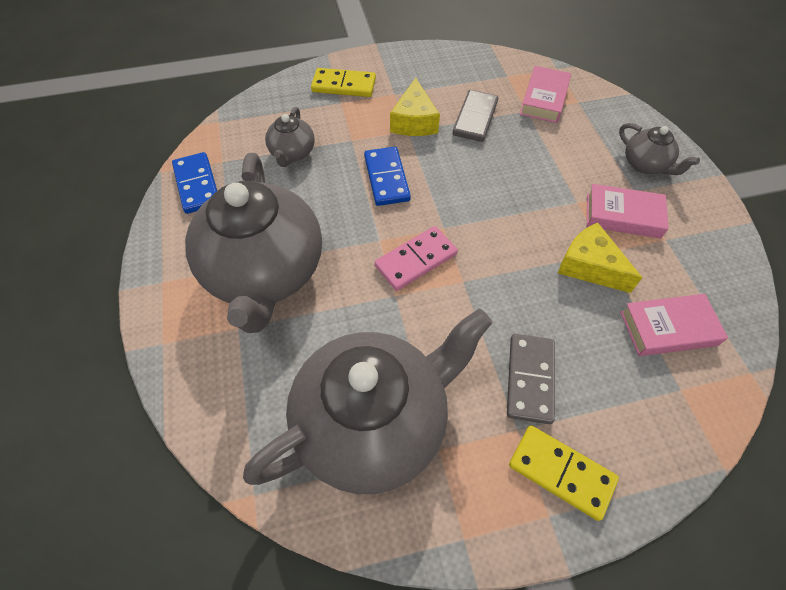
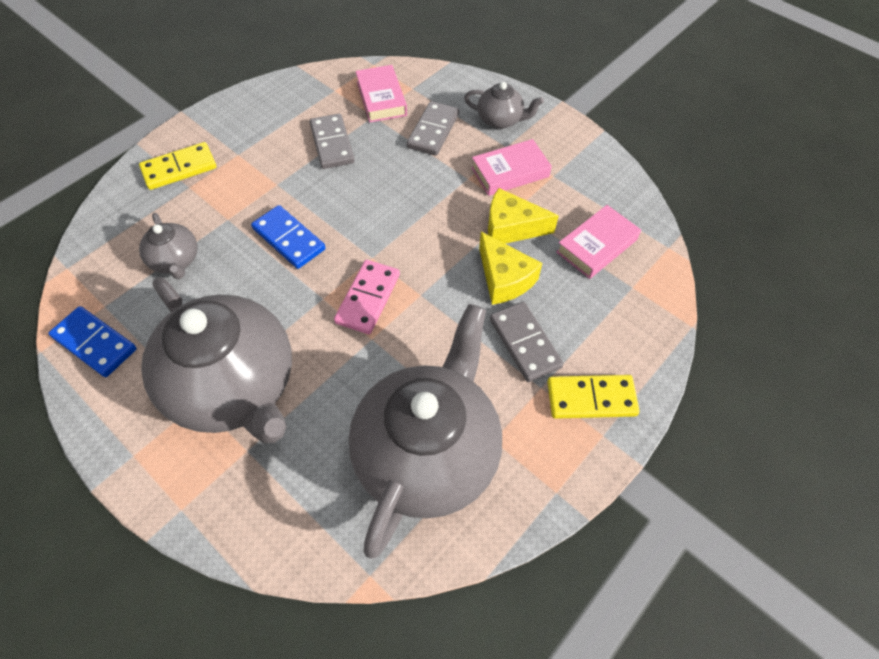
camera: 35 degrees left, 0 degrees up
yellow cheese [390,78,440,136] -> yellow cheese moved to [479,232,542,305]
none -> grey domino [407,101,459,156]

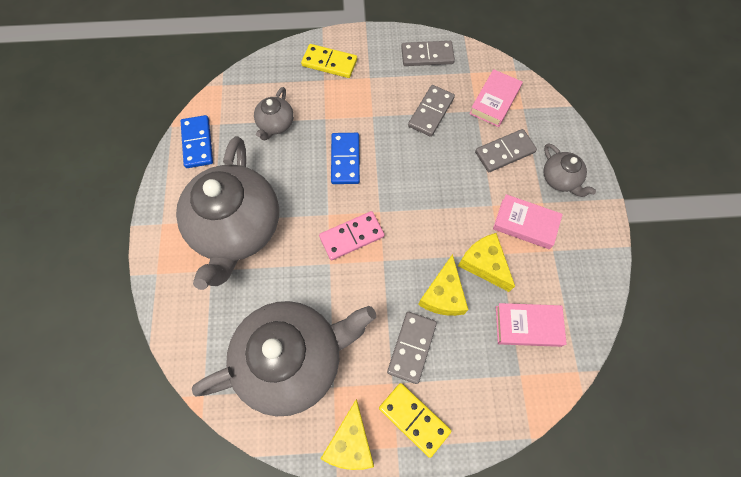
camera: 45 degrees right, 10 degrees up
none -> yellow cheese [320,399,374,470]
none -> grey domino [401,41,455,66]

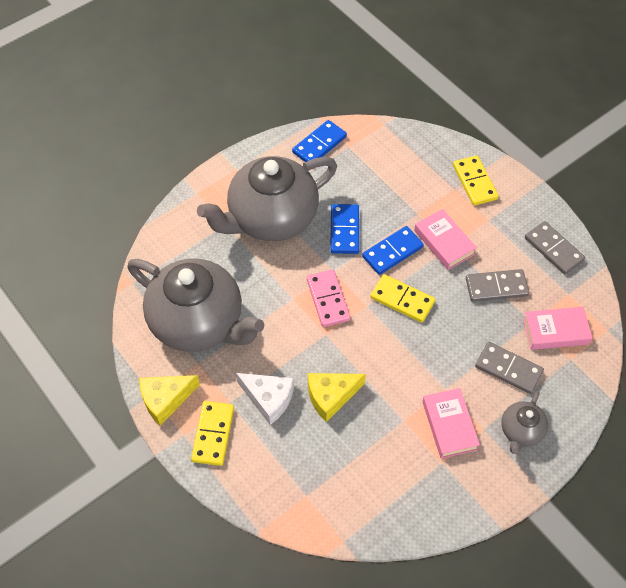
camera: 55 degrees right, 10 degrees down
grey teapot [254,87,294,141] -> none
pink domino [319,211,384,260] -> pink domino turned 45 degrees clockwise [307,270,350,327]
grey domino [387,312,437,384] -> white cheese [236,373,294,425]
yellow cheese [458,233,515,292] -> none
pink book [496,303,567,347] -> pink book moved to [414,209,477,270]
none -> blue domino [330,204,359,254]
none -> yellow domino [370,274,435,323]

